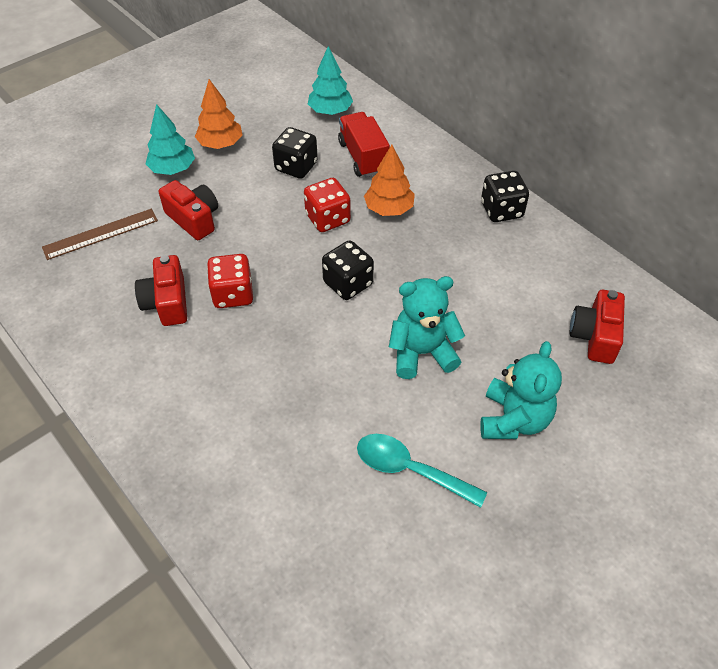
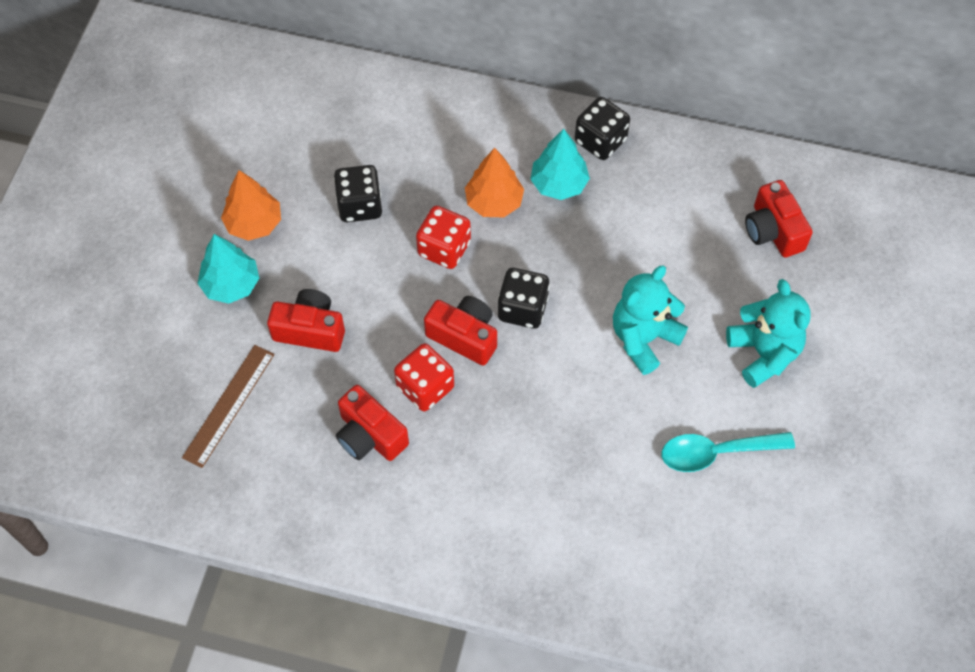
camera: 35 degrees left, 10 degrees up
turquoise tree [308,46,353,115] -> turquoise tree moved to [530,129,590,200]
red truck [338,112,390,177] -> none
none -> red camera [424,296,497,366]

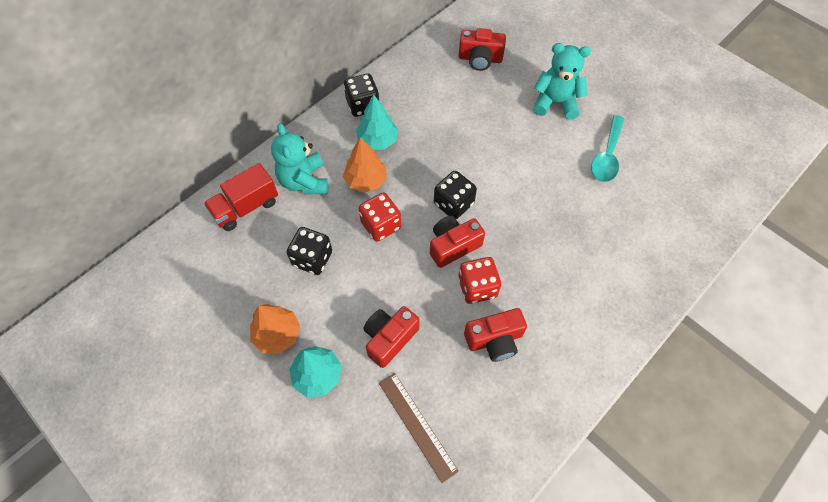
camera: 60 degrees left, 0 degrees up
turquoise teddy bear [613,265,688,375] -> turquoise teddy bear moved to [271,123,328,194]
none -> red truck [204,163,278,231]

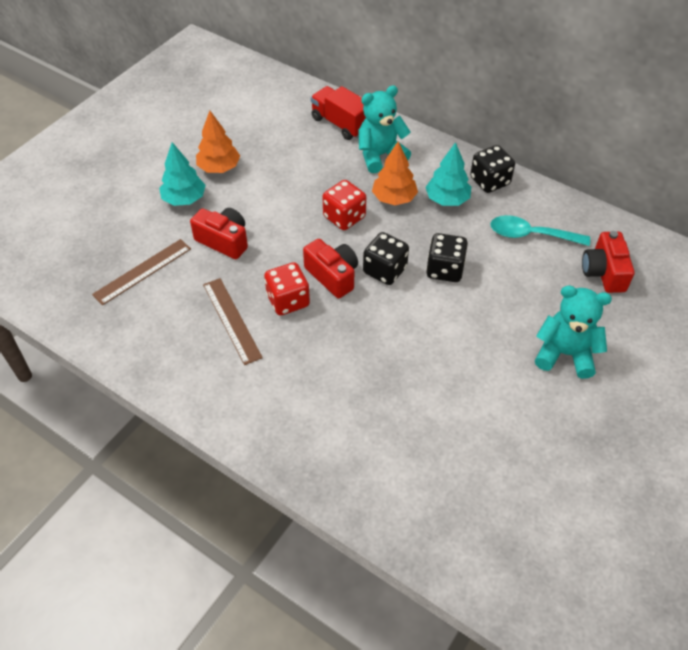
camera: 80 degrees right, 10 degrees down
black dice [286,227,332,275] -> black dice moved to [426,233,468,282]
red camera [464,308,527,362] -> brown ruler [203,278,263,365]
turquoise teddy bear [533,43,591,120] -> turquoise teddy bear turned 75 degrees counterclockwise [535,286,612,379]
turquoise spoon [591,115,624,182] -> turquoise spoon moved to [490,215,590,246]

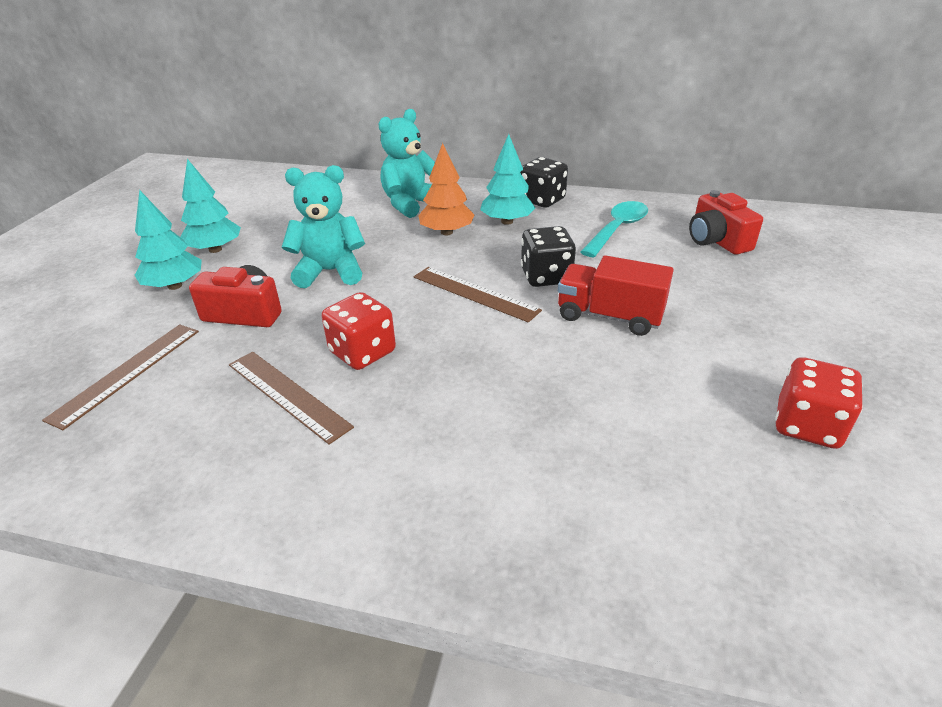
camera: 20 degrees left, 15 degrees down
orange tree [196,111,240,173] -> turquoise tree [180,159,241,253]
red camera [303,239,358,298] -> none
red truck [310,86,366,140] -> red truck moved to [558,255,674,336]
red dice [323,180,366,230] -> red dice moved to [775,357,863,449]
black dice [363,232,409,285] -> brown ruler [414,267,542,323]
turquoise spoon [490,215,590,246] -> turquoise spoon turned 135 degrees clockwise [581,201,648,257]
turquoise teddy bear [535,286,612,379] -> turquoise teddy bear moved to [282,165,365,288]

